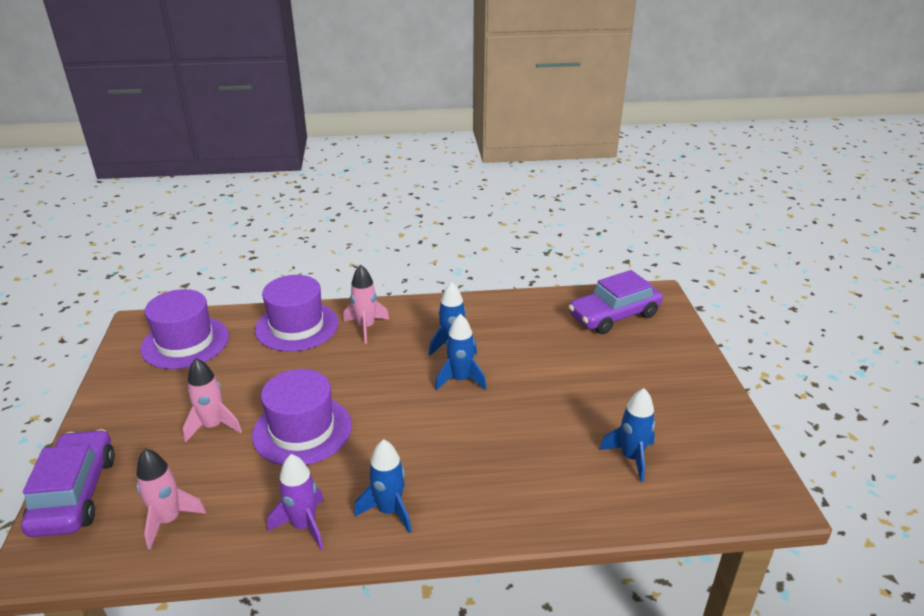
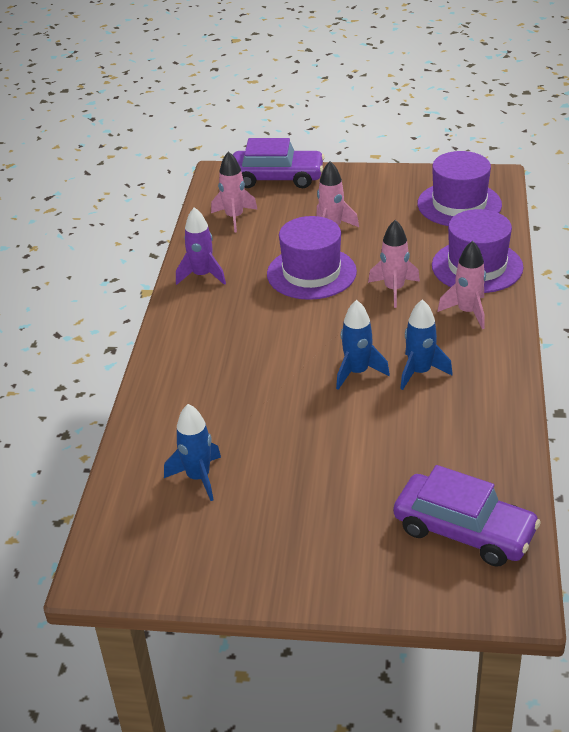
camera: 105 degrees right, 5 degrees up
blue rocket [354,439,412,533] -> none
purple car [568,270,663,334] -> purple car turned 135 degrees clockwise [394,465,541,567]
none -> pink rocket [368,220,420,308]

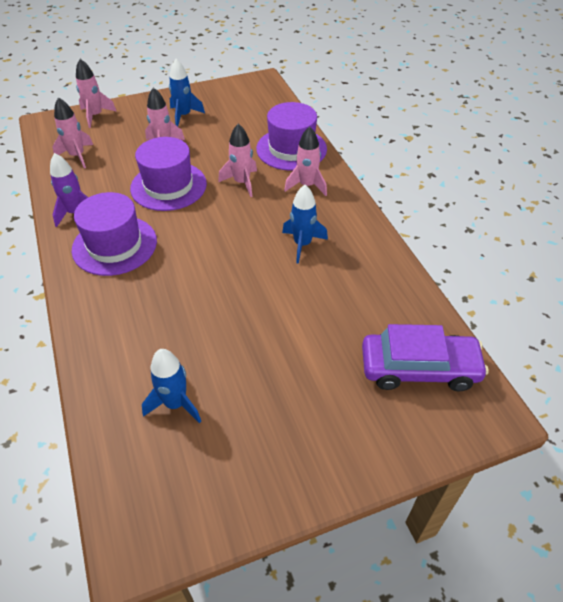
camera: 30 degrees left, 10 degrees up
purple car [233,138,325,188] -> pink rocket [76,59,117,128]
blue rocket [336,300,390,390] -> blue rocket moved to [169,59,205,126]
purple hat [417,151,502,226] -> purple hat moved to [72,192,157,276]

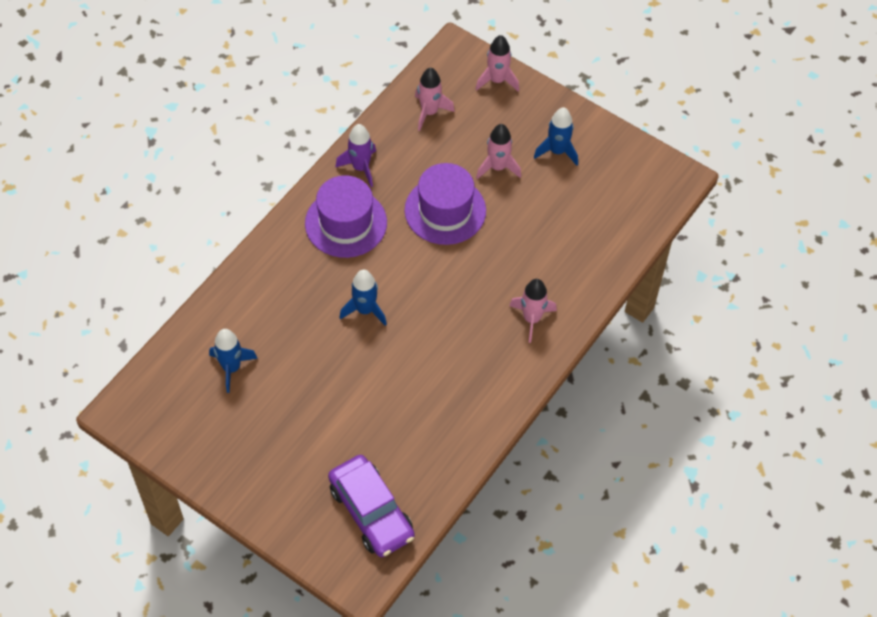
camera: 55 degrees right, 10 degrees up
pink rocket [218,124,257,197] -> none
purple hat [256,102,327,171] -> none
blue rocket [282,185,328,263] -> blue rocket moved to [339,270,387,326]

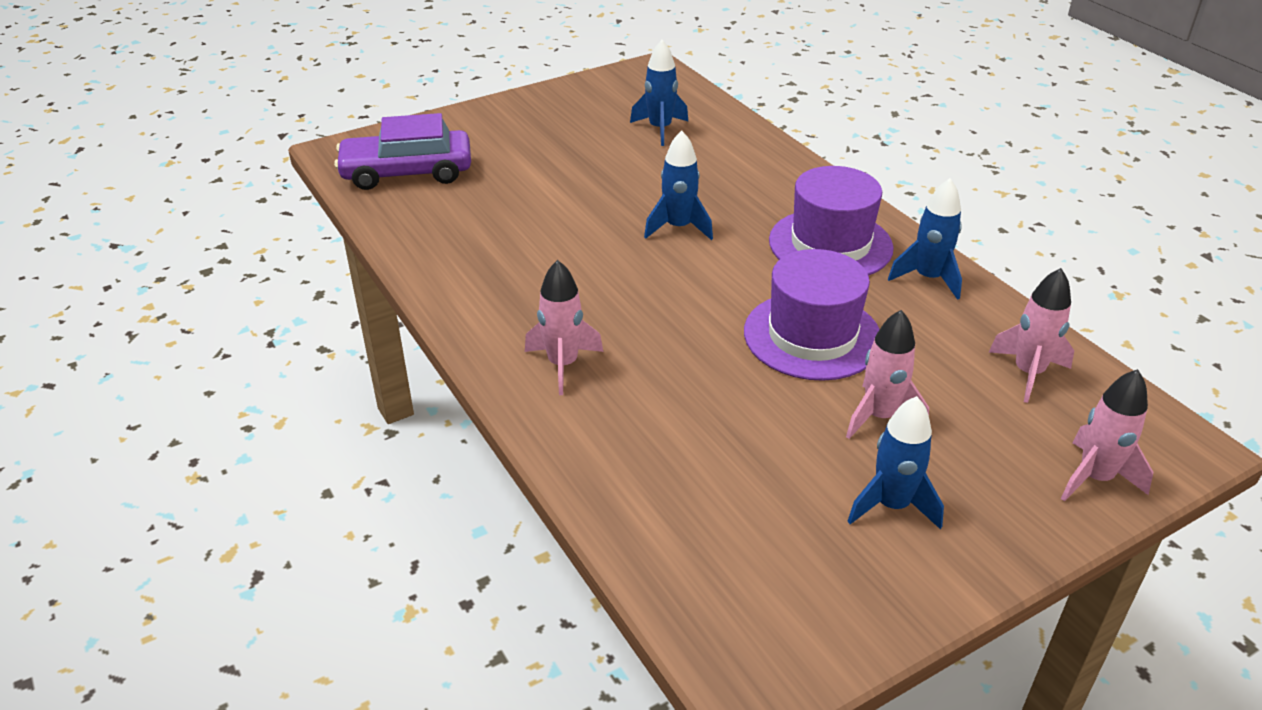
camera: 115 degrees right, 20 degrees down
purple rocket [335,124,376,187] -> blue rocket [888,178,962,300]

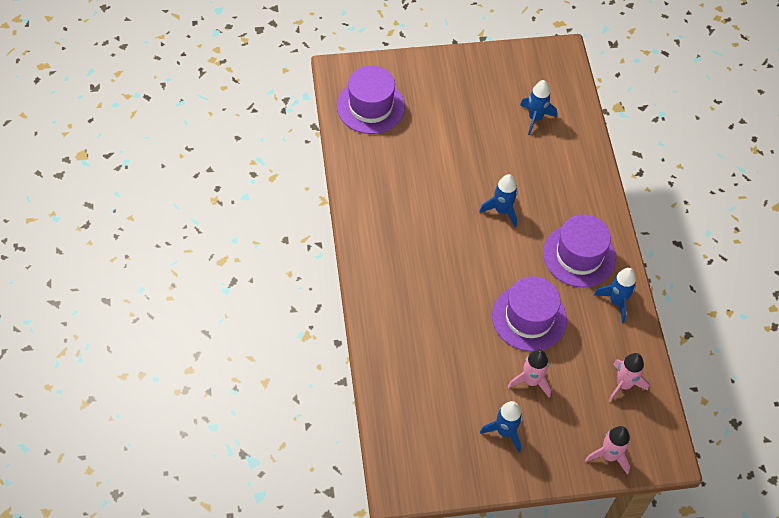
camera: 20 degrees right, 20 degrees up
purple car [334,113,471,190] -> purple hat [337,66,405,134]
pink rocket [525,260,603,395] -> none

